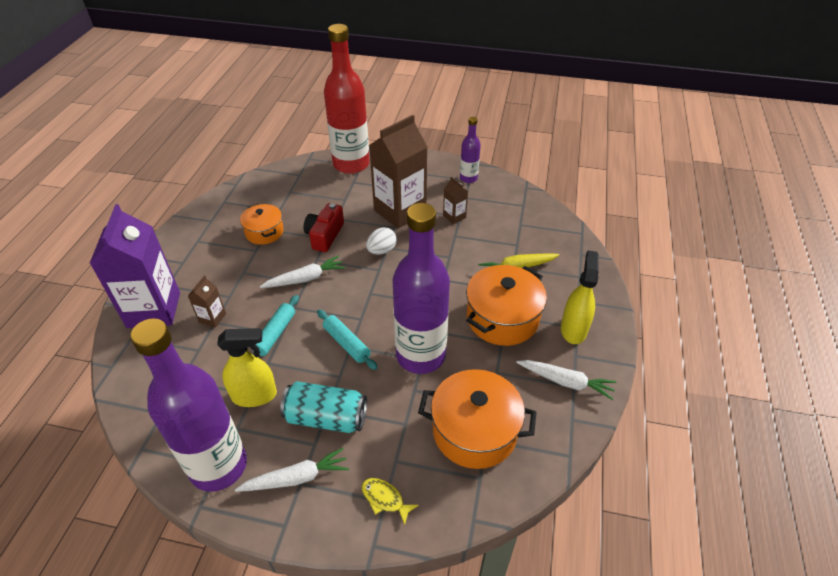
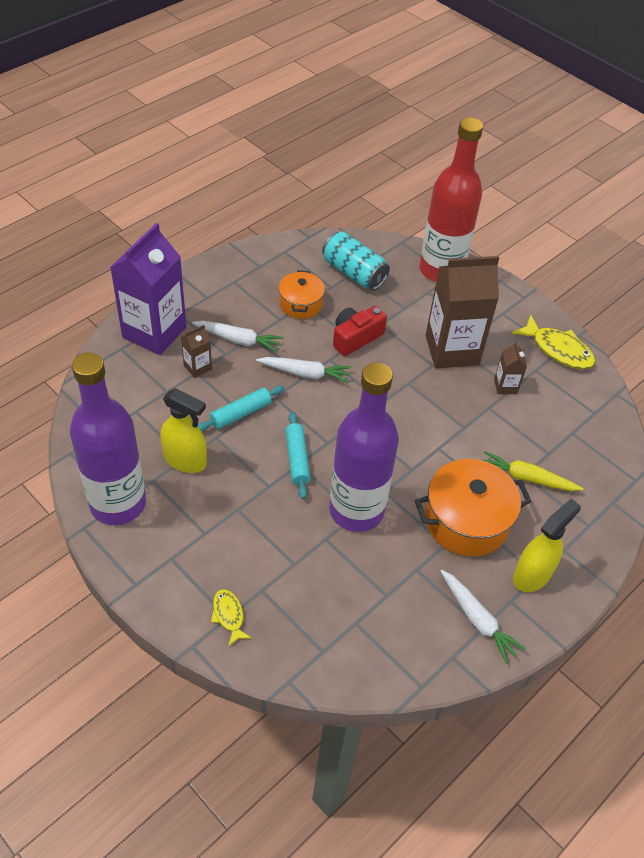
camera: 30 degrees right, 5 degrees up
white carrot [235,448,349,492] -> white carrot moved to [192,321,284,352]
turquoise can [280,381,367,433] -> turquoise can moved to [322,232,390,290]
white egg [366,227,396,255] -> none
orange pot [418,369,537,469] -> none
purple bottle [460,117,481,183] -> yellow fish [512,314,595,369]

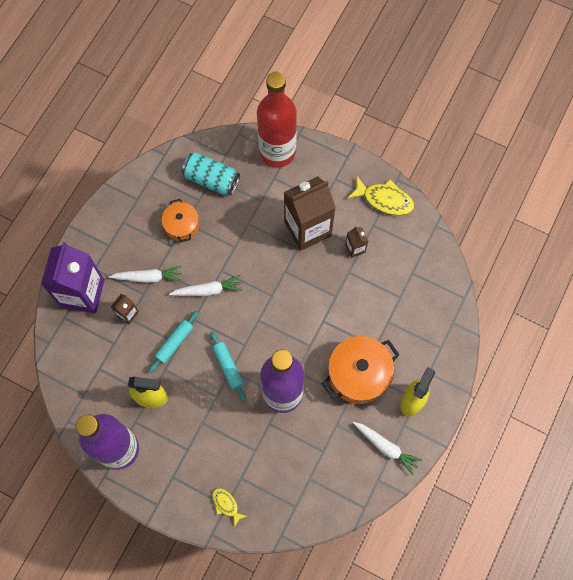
camera: 15 degrees left, 20 degrees up
red camera [333,306,387,356] -> none
yellow carrot [482,451,583,491] -> none

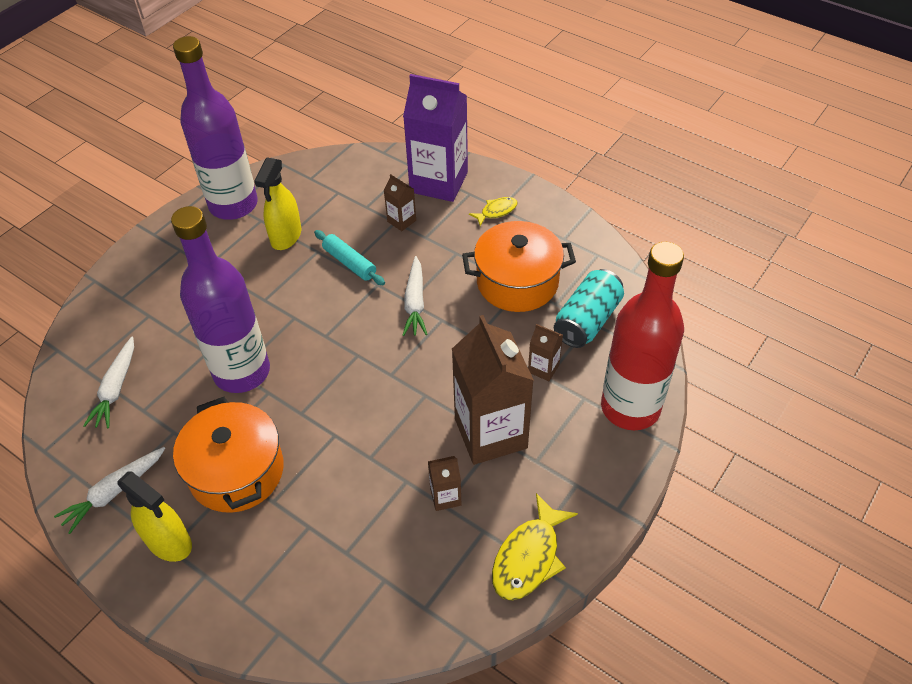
camera: 100 degrees right, 20 degrees down
white carrot [108,266,182,283] -> white carrot moved to [83,337,134,428]
orange pot [162,199,199,242] -> orange pot [462,221,576,312], size x1.66
turquoise rolling pin [210,331,246,401] -> none
yellow fish [212,488,247,527] -> yellow fish moved to [469,197,518,226]
none -> brown carton [528,324,563,381]

